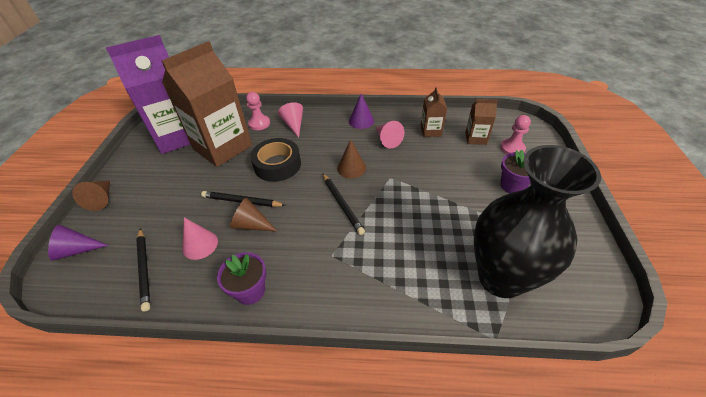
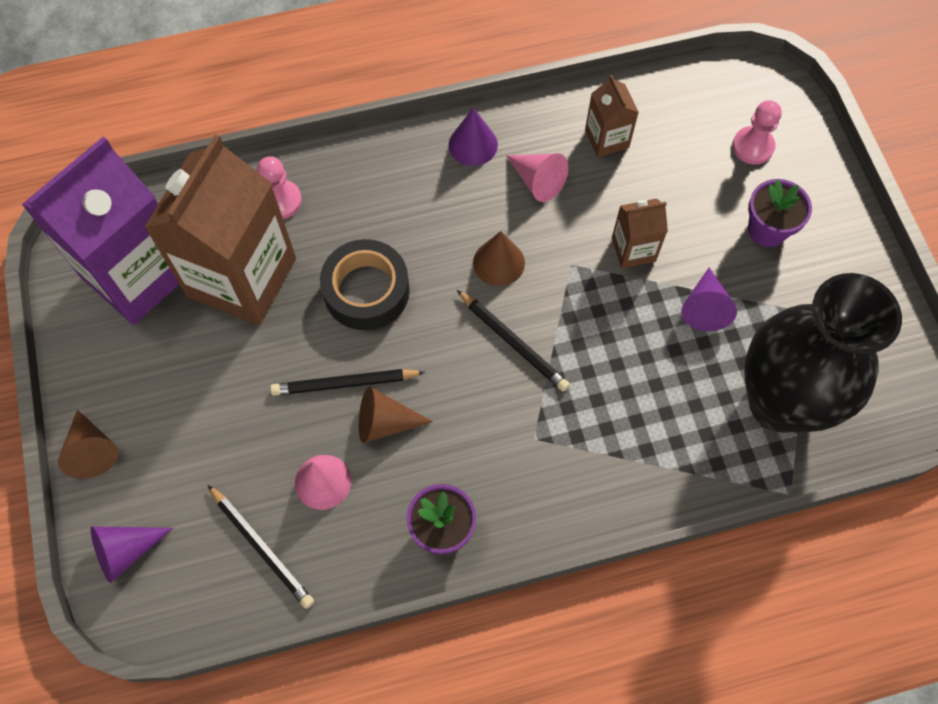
camera: 20 degrees left, 20 degrees up
pink cone [278,102,303,138] -> none
brown carton [465,99,498,145] -> brown carton moved to [612,198,668,268]
none -> purple cone [681,268,737,331]

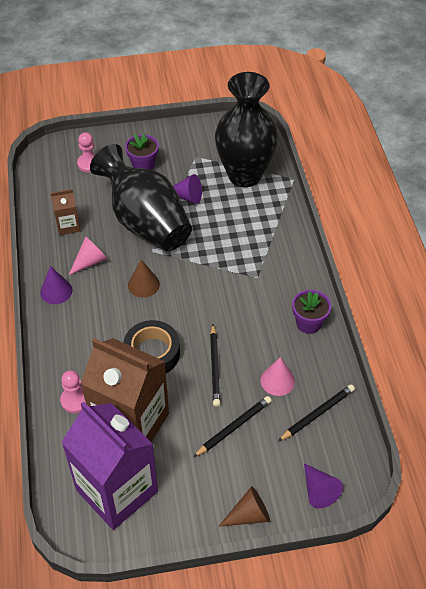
camera: 85 degrees left, 15 degrees down
brown cone [359,387,433,443] -> none
black pencil [457,290,570,392] -> black pencil moved to [193,396,272,457]
brown carton [612,198,668,268] -> black vase [90,144,192,251]

